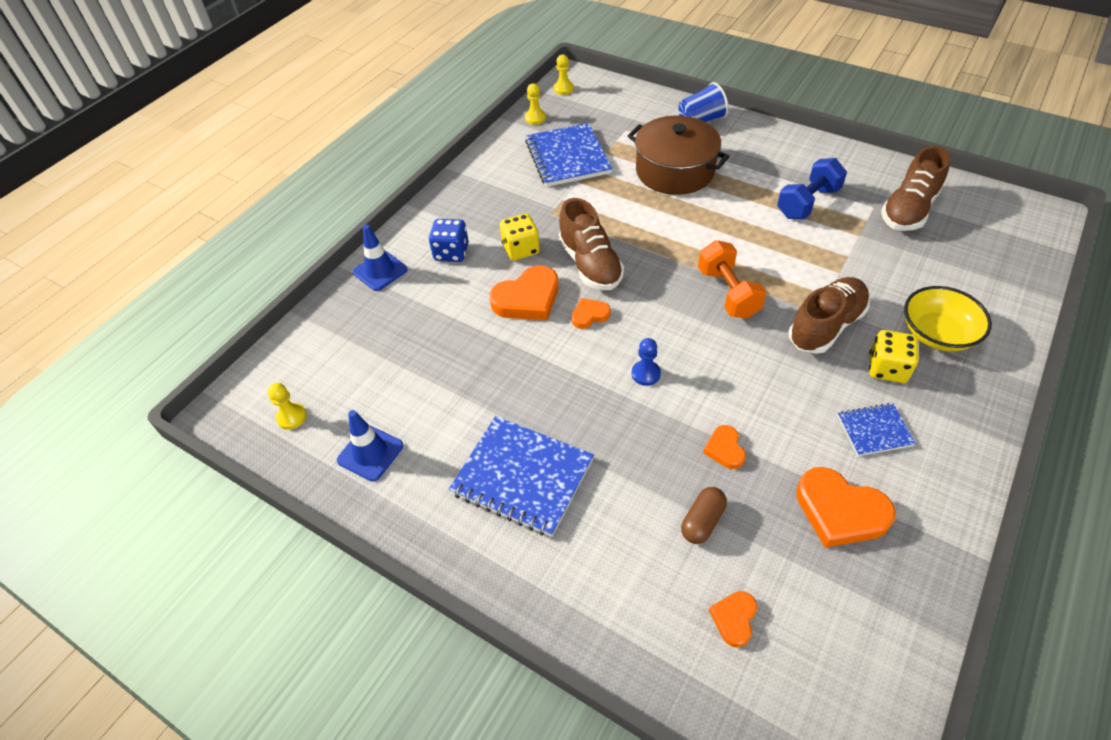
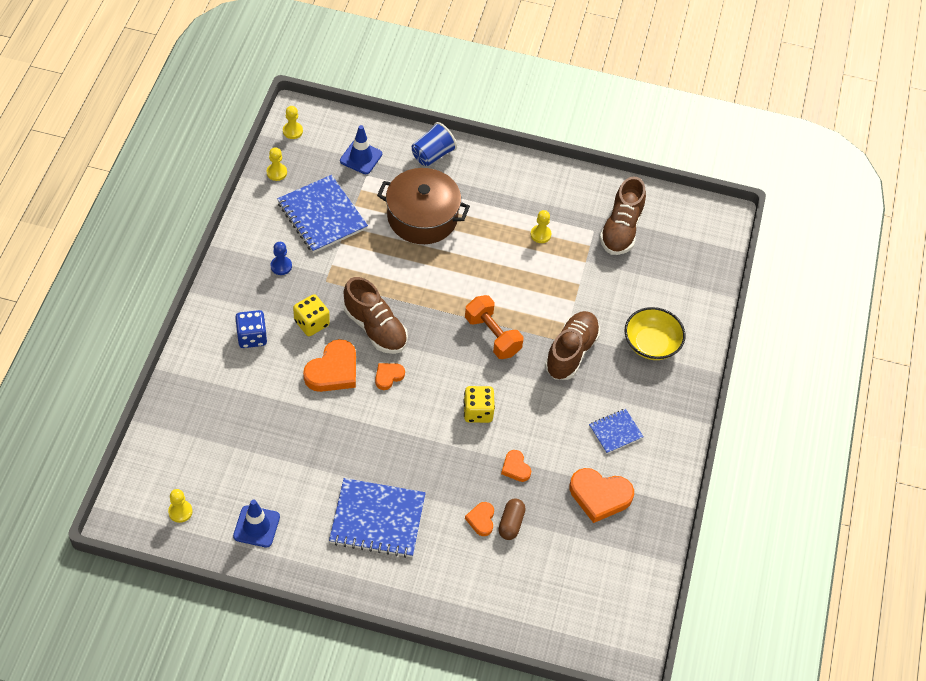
camera: 25 degrees left, 5 degrees up
blue traffic cone [353,225,408,291] -> blue traffic cone moved to [340,125,382,174]
blue pawn [632,338,661,386] -> blue pawn moved to [271,242,292,275]
orange heart [709,591,757,648] -> orange heart moved to [465,502,494,536]
blue dumbbell [777,158,847,219] -> yellow pawn [531,210,551,243]
yellow dice [869,330,919,383] -> yellow dice moved to [463,386,495,423]

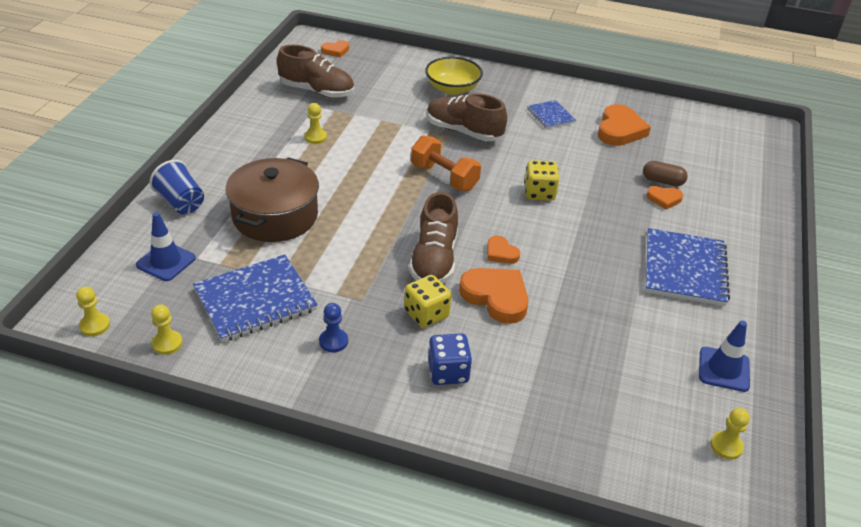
camera: 85 degrees left, 15 degrees down
brown shoe [344,277,408,354] -> brown shoe turned 135 degrees clockwise [409,192,458,284]
orange dumbbell [465,295,523,359] -> orange dumbbell turned 75 degrees clockwise [411,135,481,191]
orange heart [501,450,531,482] -> orange heart moved to [321,40,349,58]

